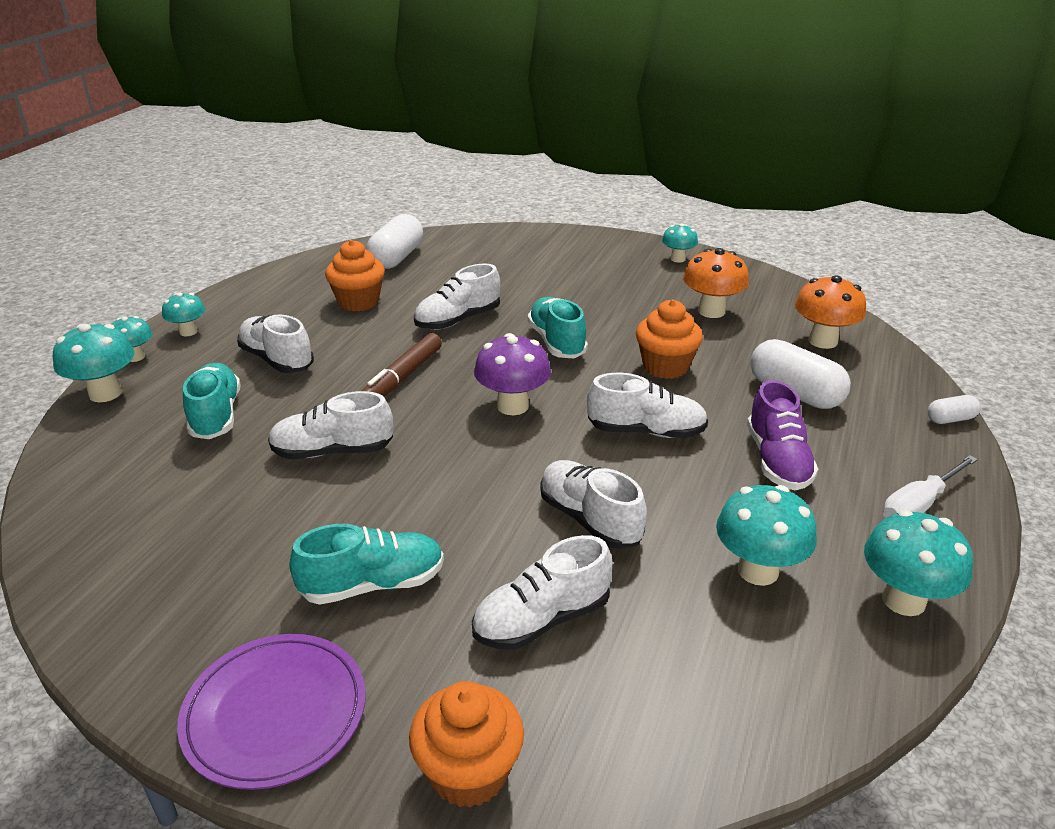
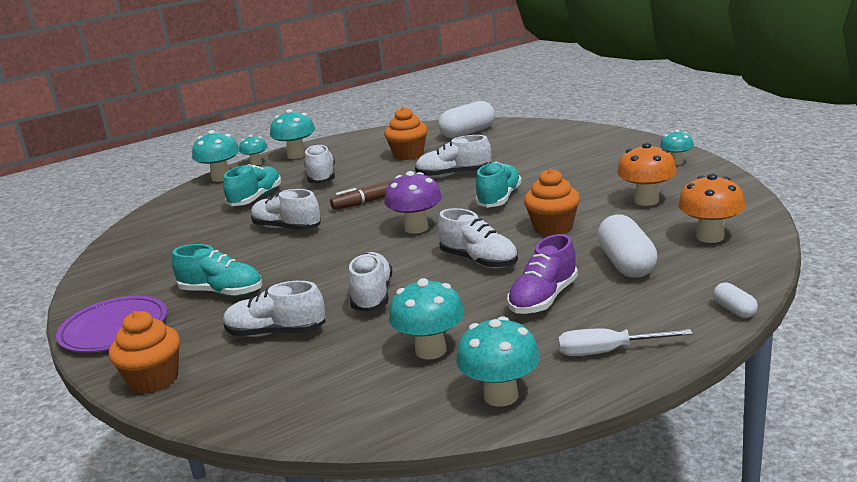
camera: 40 degrees right, 10 degrees down
turquoise mushroom [162,293,205,336] -> turquoise mushroom [270,109,315,159], size x1.62
white capsule [927,395,981,424] -> white capsule turned 45 degrees clockwise [713,282,758,318]

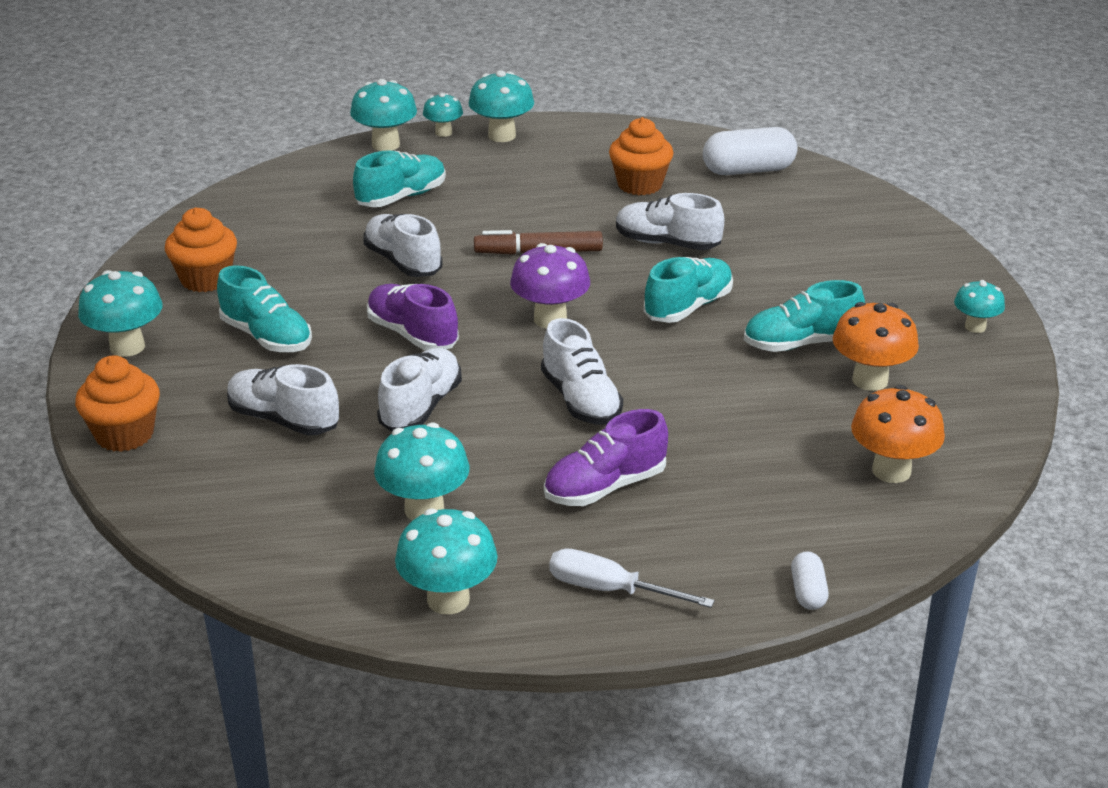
camera: 20 degrees right, 10 degrees up
purple plate [56,296,167,352] -> turquoise mushroom [78,270,163,357]
white shoe [304,144,335,183] -> none
orange cupcake [524,169,580,236] -> orange cupcake moved to [165,207,237,292]
white capsule [597,214,658,278] -> none
none -> purple shoe [367,284,459,351]
none -> turquoise shoe [744,280,865,352]

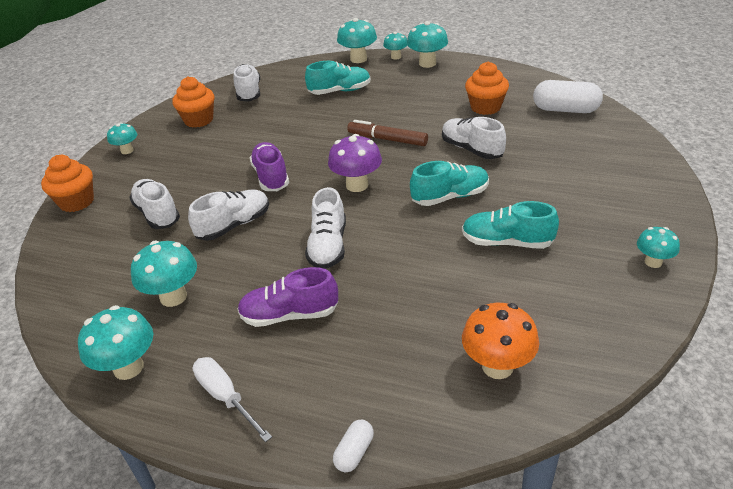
camera: 30 degrees right, 5 degrees up
turquoise mushroom [78,270,163,357] -> turquoise mushroom [107,123,137,154], size x0.62
turquoise shoe [217,265,312,352] -> none
white shoe [363,214,442,277] -> white shoe moved to [234,64,260,102]
orange mushroom [833,302,919,391] -> none

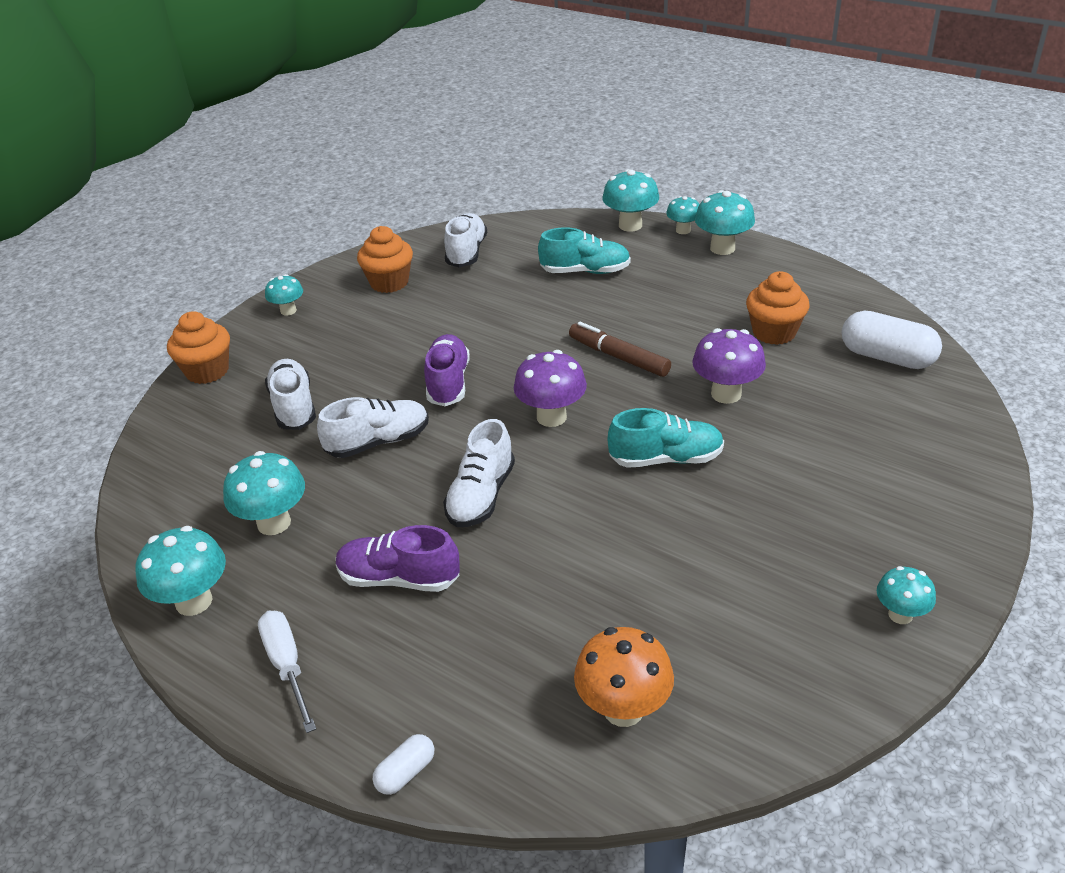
camera: 15 degrees right, 0 degrees up
white shoe [442,117,506,159] -> purple mushroom [692,328,766,404]
turquoise shoe [462,201,559,249] -> none

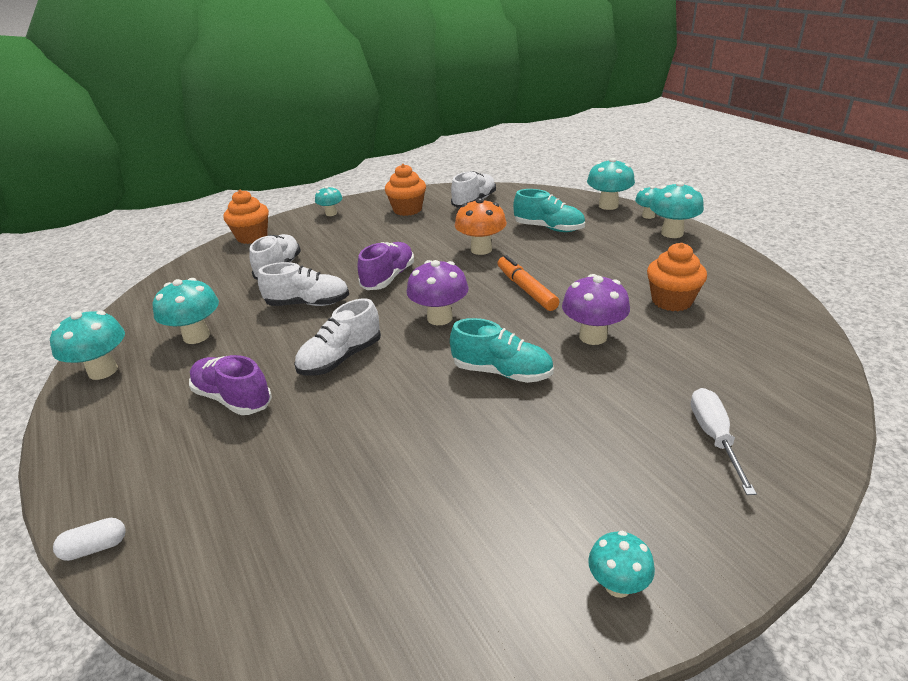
camera: 25 degrees right, 5 degrees down
white screwdriver [258,611,316,733] -> white screwdriver moved to [691,388,757,495]
brown marker [569,322,671,377] -> orange marker [498,255,559,311]
orange mushroom [574,627,674,727] -> orange mushroom moved to [455,198,507,255]
white capsule [842,311,942,369] -> none

